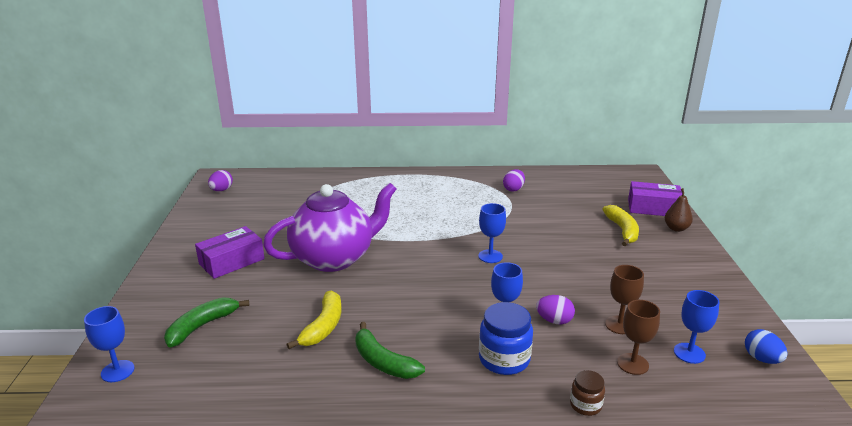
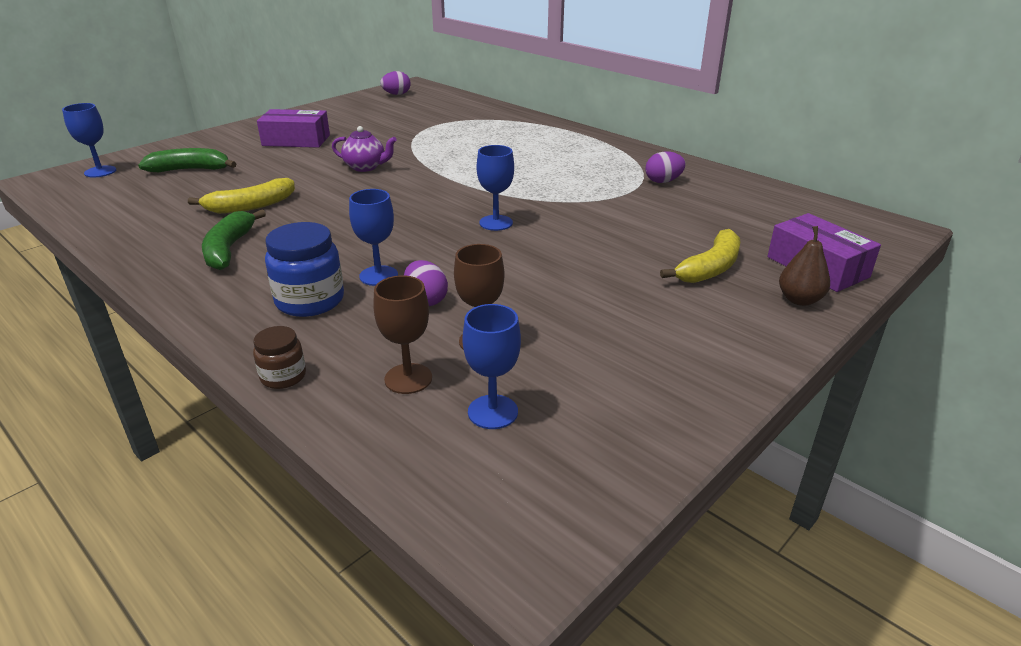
camera: 45 degrees right, 5 degrees up
purple teapot [263,183,396,272] -> purple teapot [332,126,397,172], size x0.43
blue egg [745,329,788,364] -> none

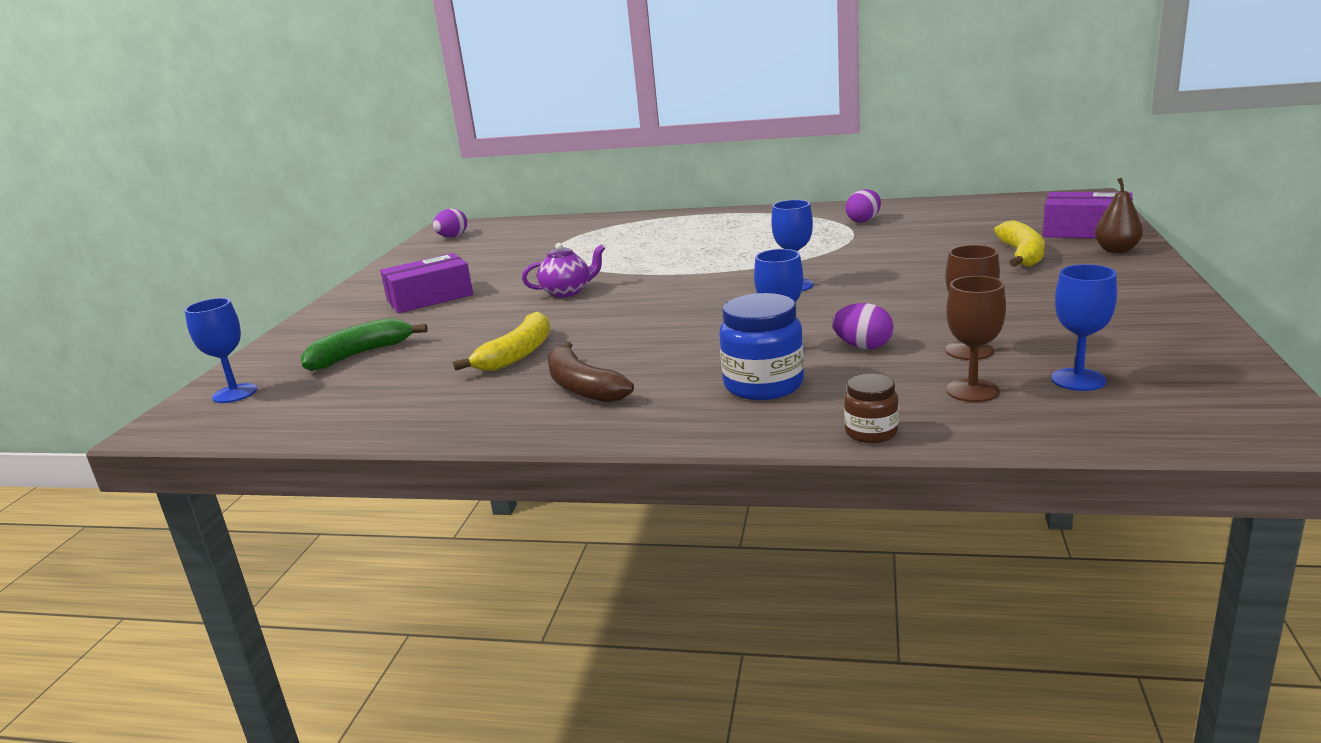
camera: 30 degrees left, 10 degrees down
green banana [202,209,266,270] -> brown banana [547,342,634,403]

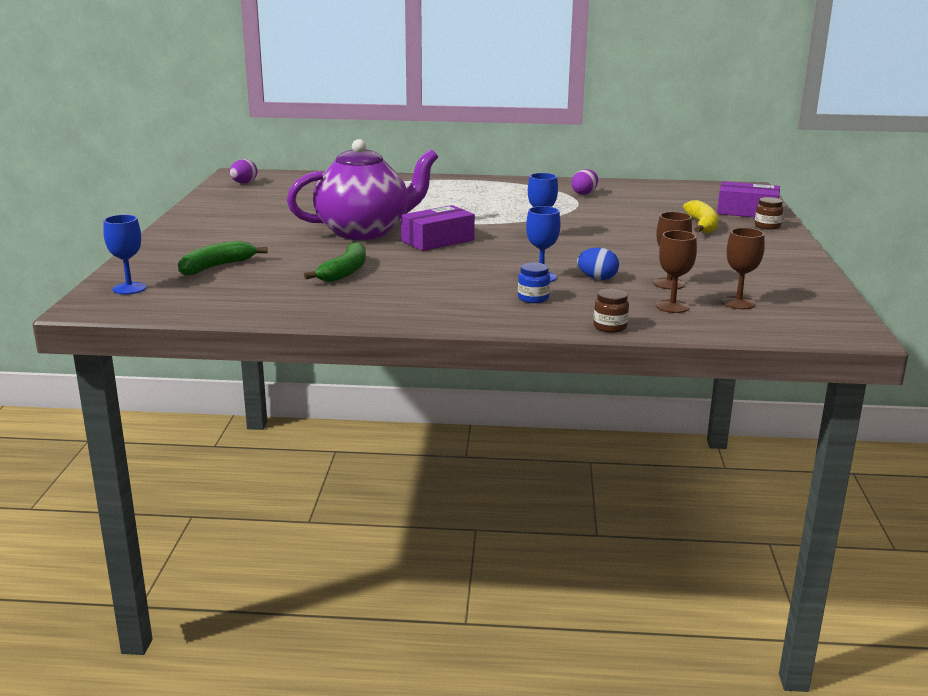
camera: 10 degrees left, 0 degrees up
purple box [380,253,473,313] -> purple box moved to [401,205,475,251]
yellow banana [453,311,550,371] -> green banana [304,242,366,282]
purple teapot [522,243,605,297] -> purple teapot [287,139,438,240], size x2.31
brown banana [547,342,634,403] -> none
blue jar [719,293,804,400] -> blue jar [518,262,550,303], size x0.57
purple egg [832,303,893,349] -> blue egg [577,248,619,280]
blue goblet [1051,264,1117,391] -> brown goblet [722,228,765,309]
brown pear [1095,178,1143,253] -> brown jar [755,197,783,230]

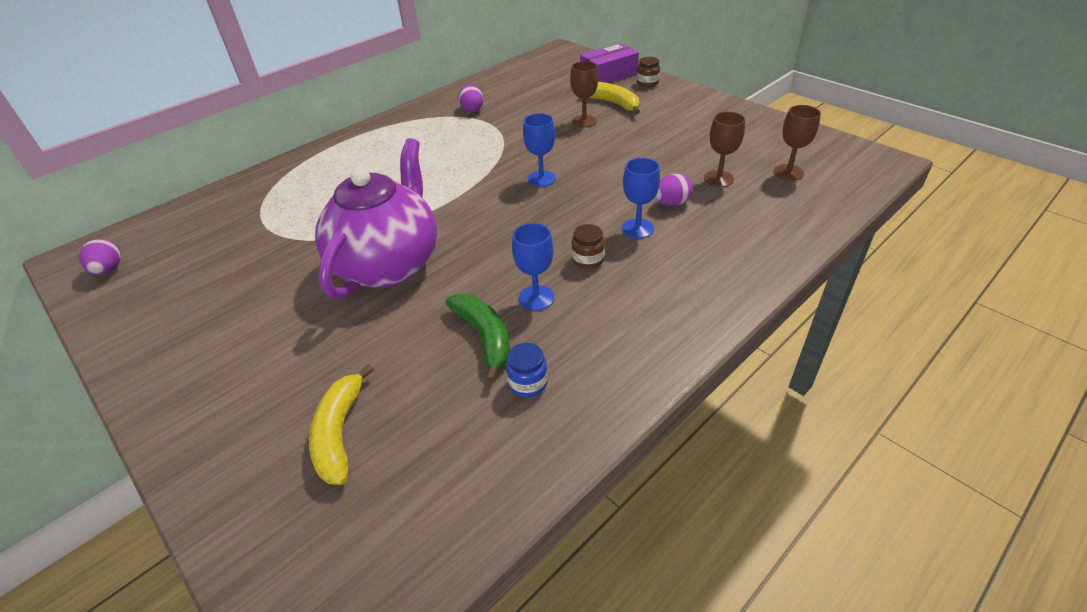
camera: 45 degrees left, 20 degrees up
blue goblet [103,215,146,294] -> blue goblet moved to [512,223,554,311]
green banana [178,241,268,276] -> yellow banana [309,364,374,485]
purple box [401,205,475,251] -> none
blue jar [518,262,550,303] -> blue jar moved to [506,343,548,397]
blue egg [577,248,619,280] -> purple egg [655,174,693,206]
brown jar [594,289,629,333] -> brown jar moved to [571,224,605,269]
brown goblet [656,230,697,313] -> brown goblet moved to [570,61,598,127]

